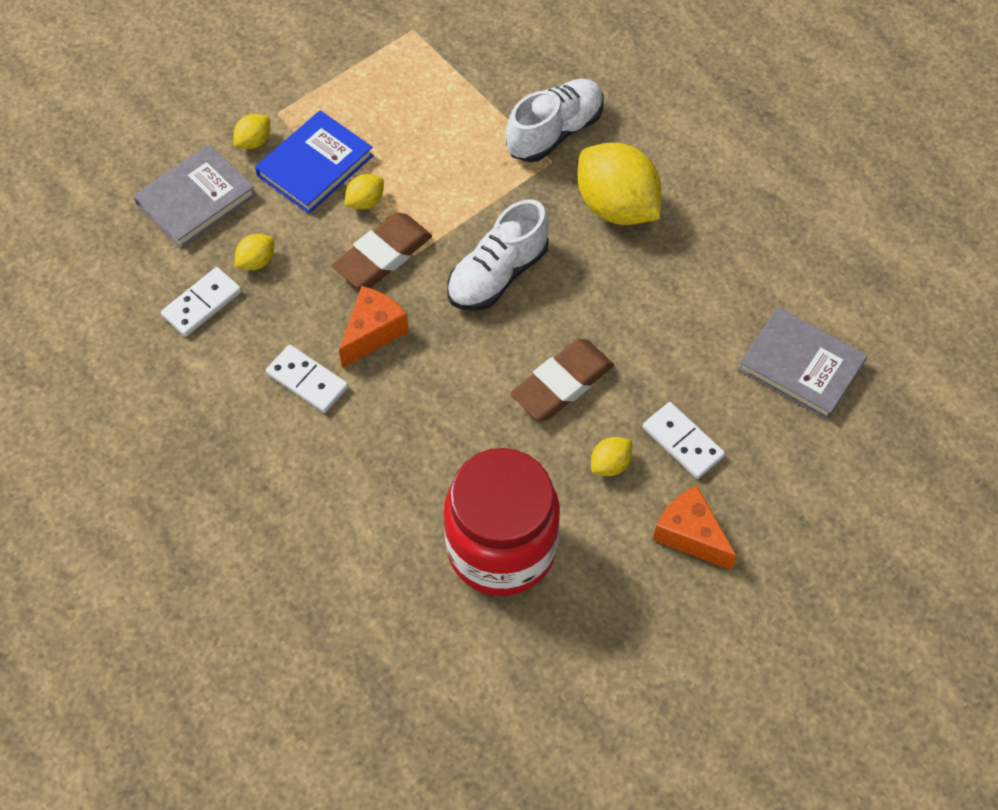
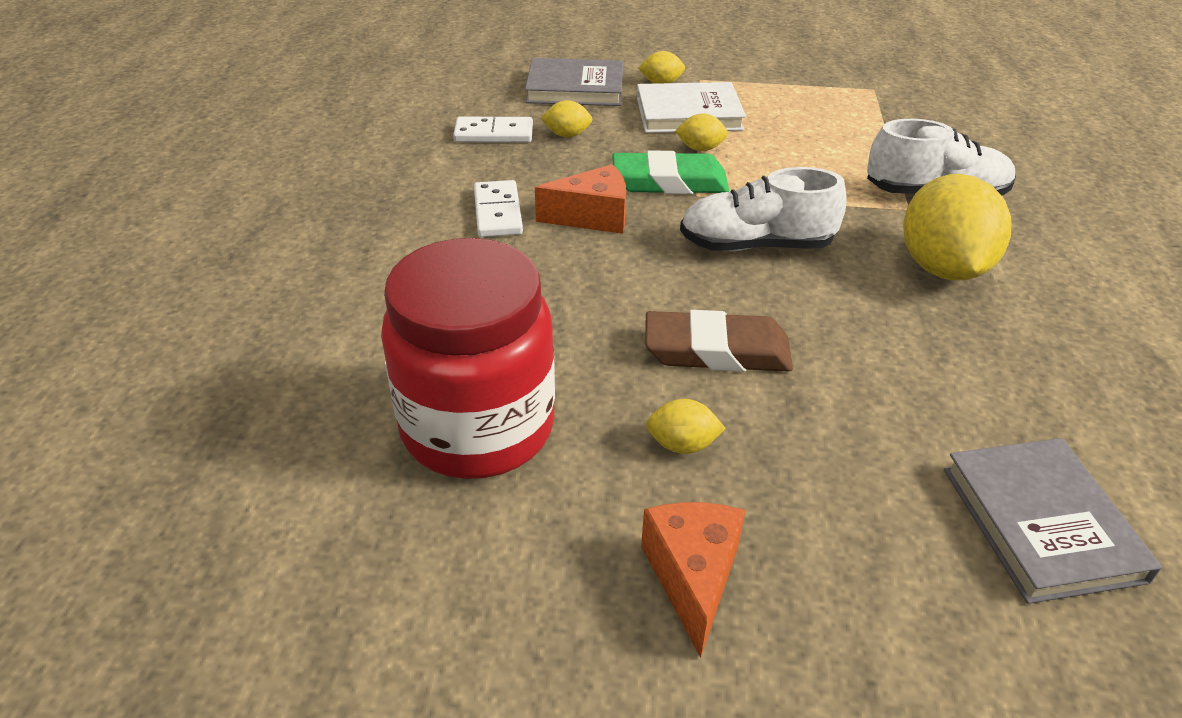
camera: 45 degrees right, 20 degrees down
blue book [255,110,374,214] -> white book [637,82,746,133]
brown eraser [332,213,432,289] -> green eraser [612,151,729,194]
white domino [642,402,725,479] -> none

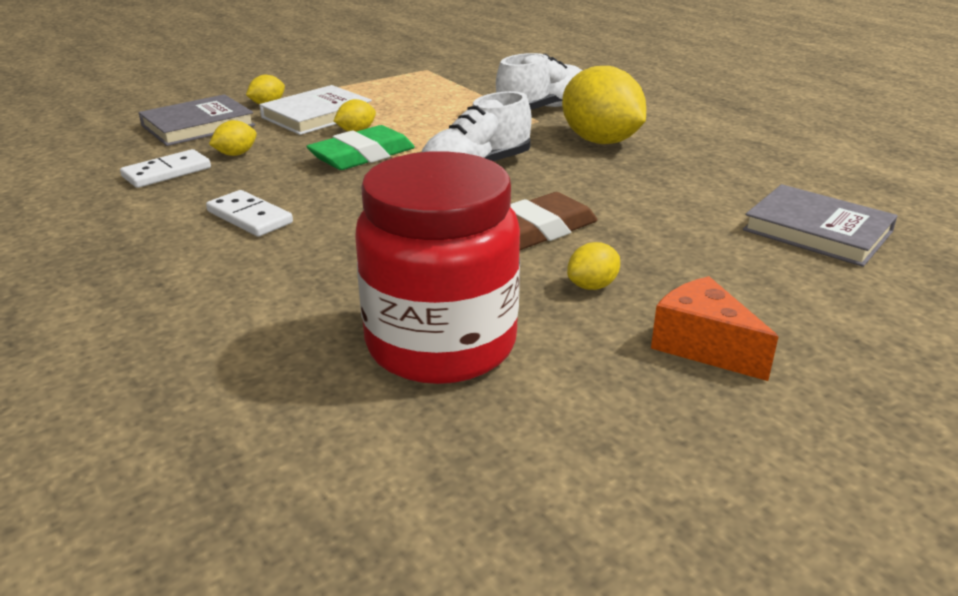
camera: 40 degrees left, 10 degrees down
orange cheese [535,164,626,234] -> none

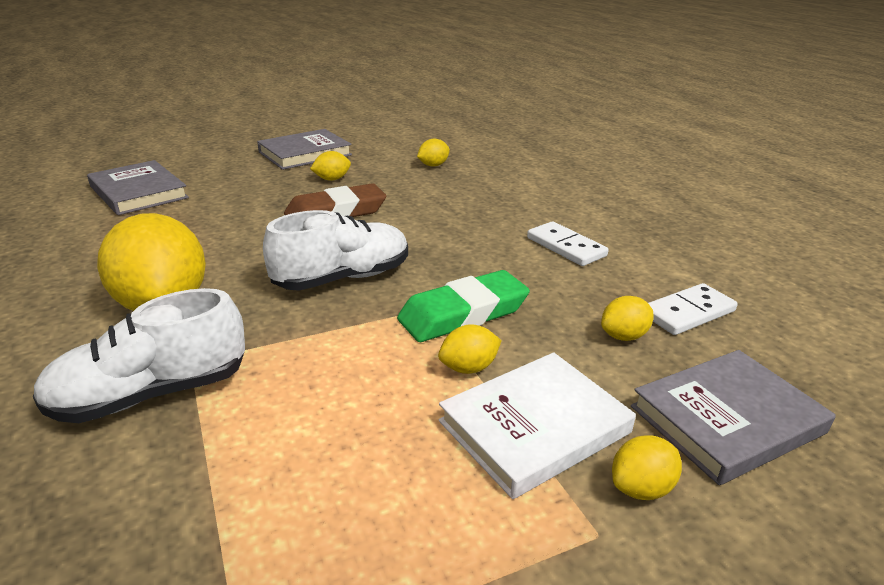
camera: 170 degrees left, 0 degrees up
red jar [355,151,520,384] -> yellow lemon [417,138,450,167]
orange cheese [651,276,778,381] -> grey book [257,129,352,170]

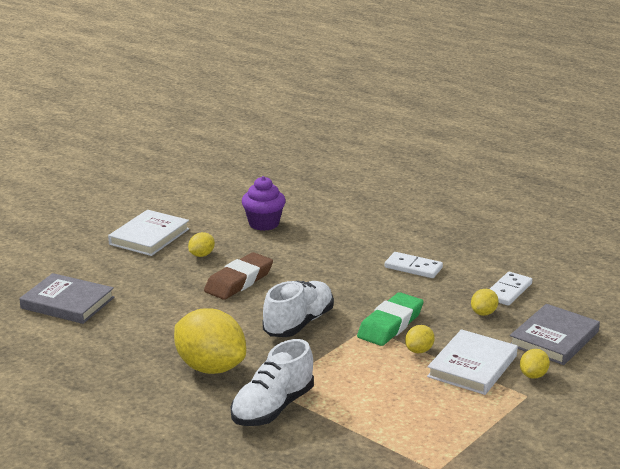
camera: 25 degrees left, 5 degrees down
grey book [257,129,352,170] -> white book [108,210,189,256]
yellow lemon [417,138,450,167] -> purple cupcake [242,176,286,231]

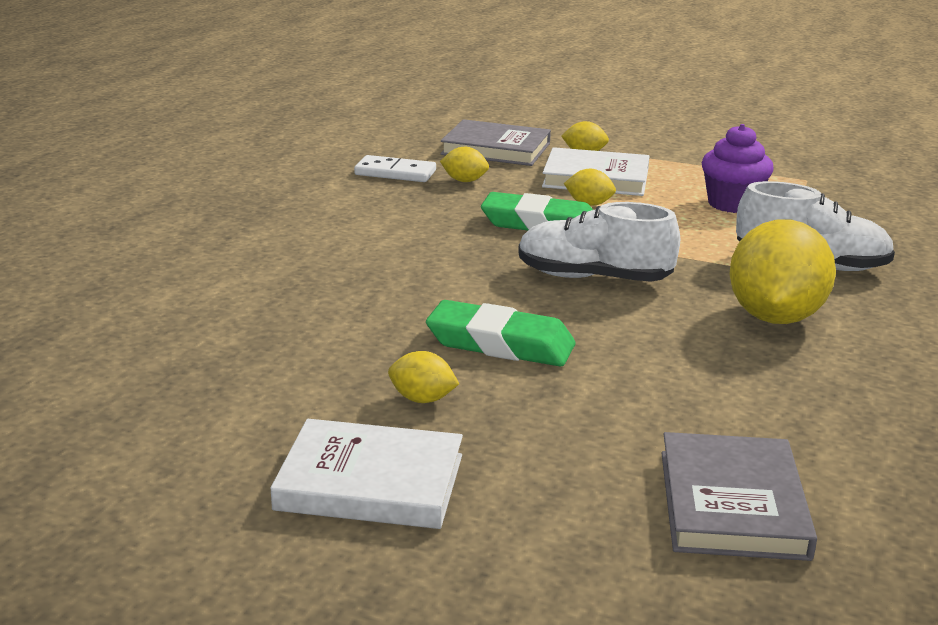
camera: 110 degrees left, 0 degrees up
brown eraser [204,252,273,300] -> green eraser [426,300,576,366]
purple cupcake [242,176,286,231] -> purple cupcake moved to [702,124,774,213]
white domino [384,252,443,278] -> none

